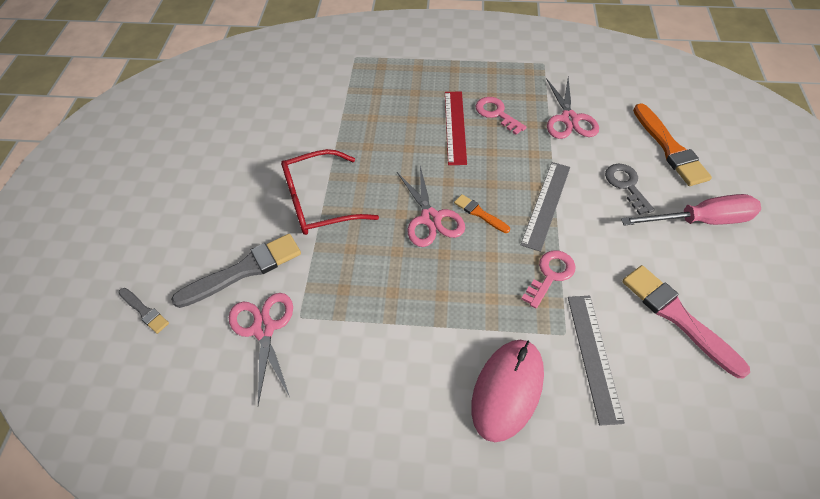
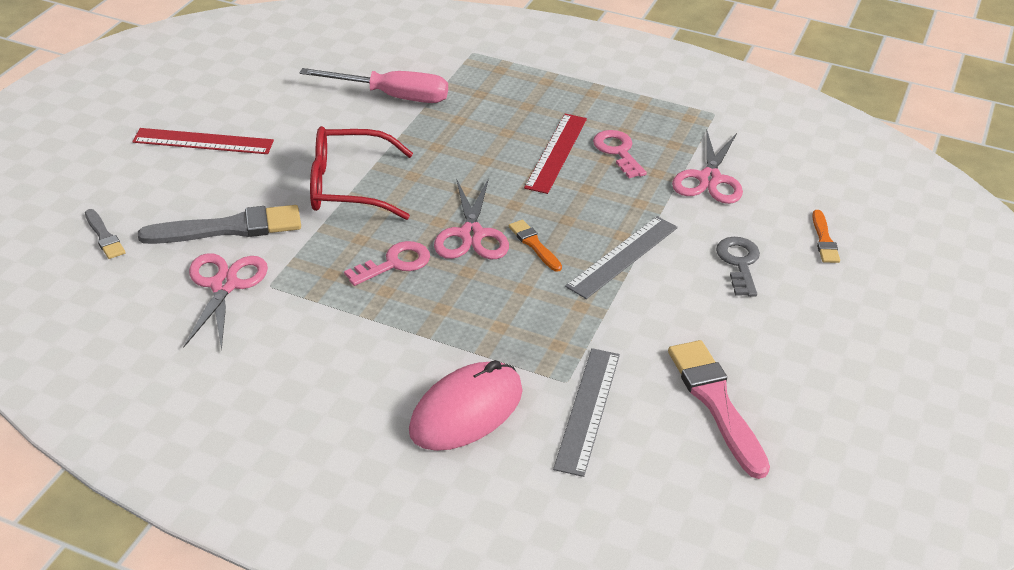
camera: 15 degrees right, 15 degrees down
pink key [521,250,576,309] -> pink key moved to [344,241,430,286]
pink screwdriver [621,194,761,226] -> pink screwdriver moved to [299,68,448,103]
orange brush [633,103,712,186] -> orange brush [812,210,840,263], size x0.52
none -> red ruler [132,128,274,154]

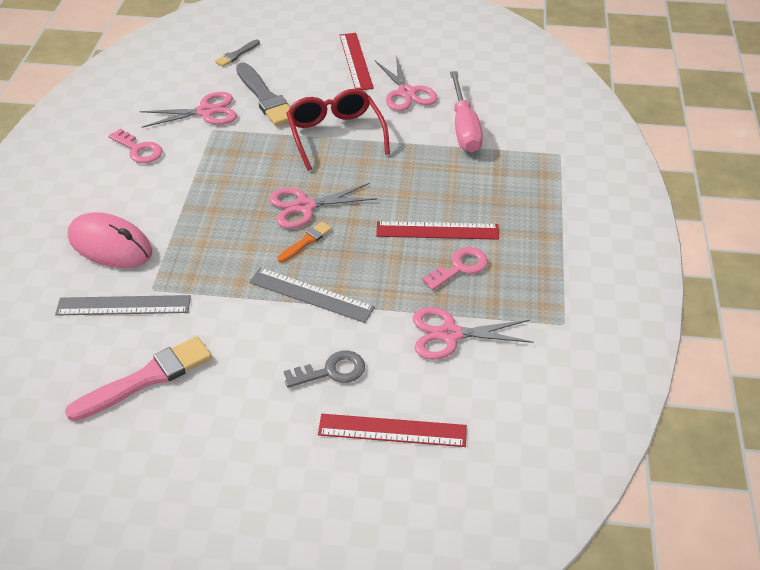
camera: 75 degrees right, 5 degrees up
pink key [344,241,430,286] -> pink key moved to [108,129,162,163]
orange brush [812,210,840,263] -> red ruler [318,414,467,447]
none -> pink scissors [375,56,438,111]

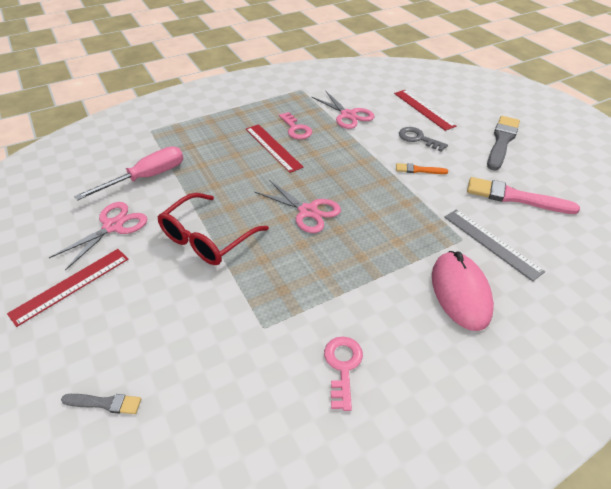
camera: 125 degrees left, 0 degrees up
pink scissors [140,92,237,128] -> none
grey brush [236,62,290,126] -> grey brush moved to [487,116,520,171]
grey ruler [249,268,375,323] -> none
orange brush [277,222,332,263] -> orange brush moved to [396,163,448,174]
pink key [422,247,488,290] -> pink key turned 135 degrees counterclockwise [279,112,312,139]

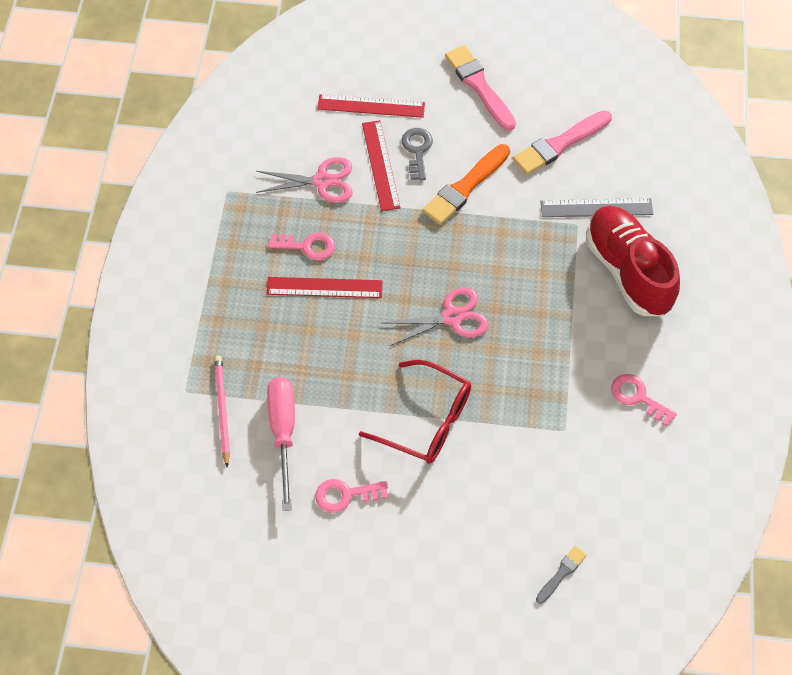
camera: 55 degrees left, 15 degrees up
red ruler [7,249,128,327] -> red ruler moved to [362,120,401,211]
pink scissors [49,202,147,270] -> pink key [315,479,388,513]
red glasses [158,193,269,265] -> red glasses turned 45 degrees counterclockwise [359,360,471,464]
orange brush [396,163,448,174] -> orange brush [422,144,510,225], size x1.93
grey key [399,127,448,152] -> grey key turned 105 degrees clockwise [401,128,433,180]
pink mouse [432,251,494,331] -> red shoe [586,206,680,316]
grey brush [487,116,520,171] -> pink brush [445,45,516,131]
none -> pink pencil [214,355,230,467]

